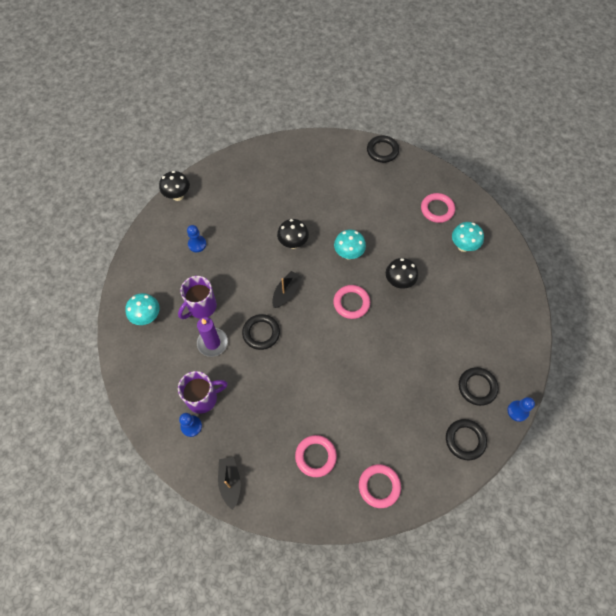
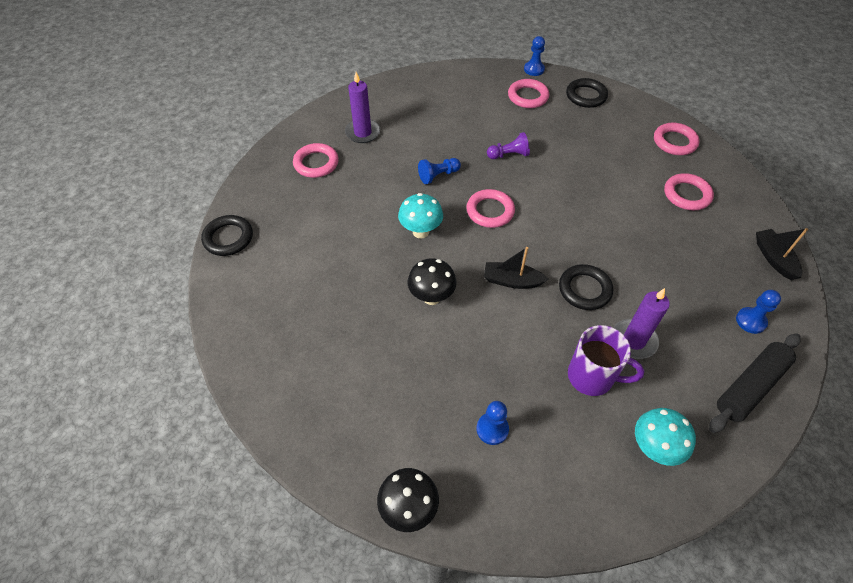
camera: 110 degrees left, 10 degrees down
purple mug [178,371,228,414] -> none
black boat [218,457,241,510] -> black boat turned 105 degrees clockwise [756,228,808,280]
black mushroom [386,258,418,289] -> blue pawn [418,158,461,184]
turquoise mushroom [452,222,484,252] -> purple candle [345,72,380,143]
black ring [459,367,498,406] -> pink ring [508,79,549,108]
none -> purple pawn [487,132,530,159]
none -> black rolling pin [709,333,801,433]

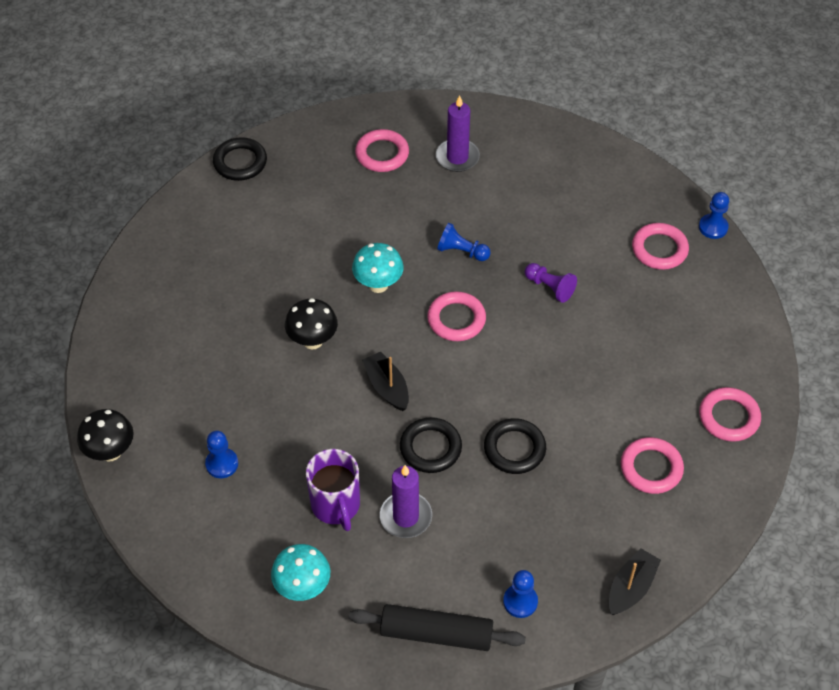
camera: 50 degrees right, 0 degrees up
black ring [566,78,608,108] -> black ring moved to [484,418,546,474]

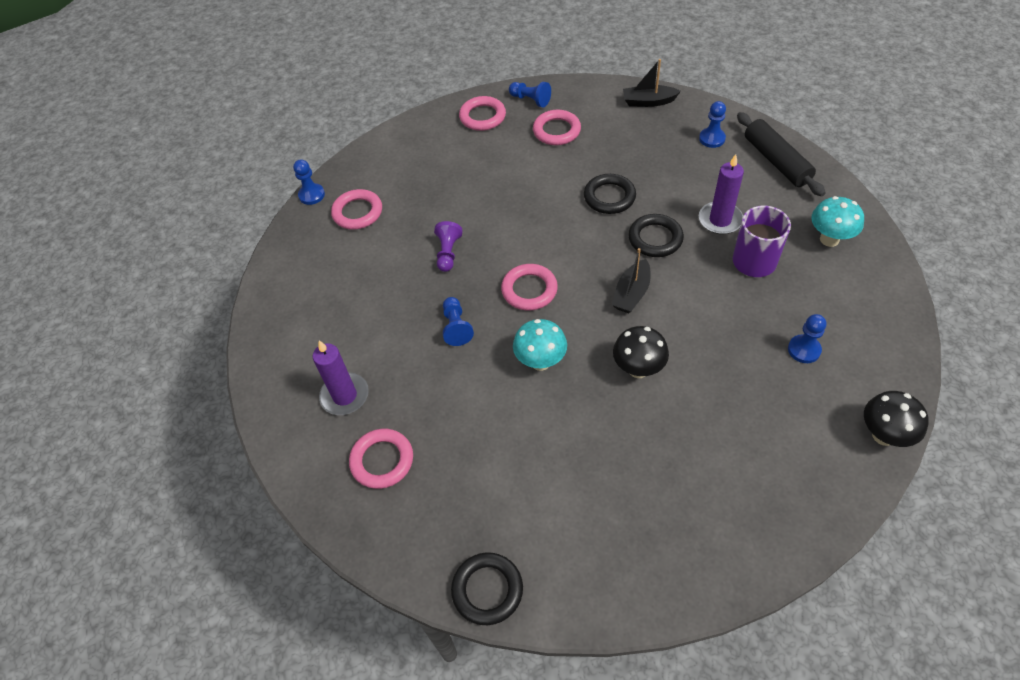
camera: 120 degrees left, 0 degrees up
none -> blue pawn [509,82,551,108]

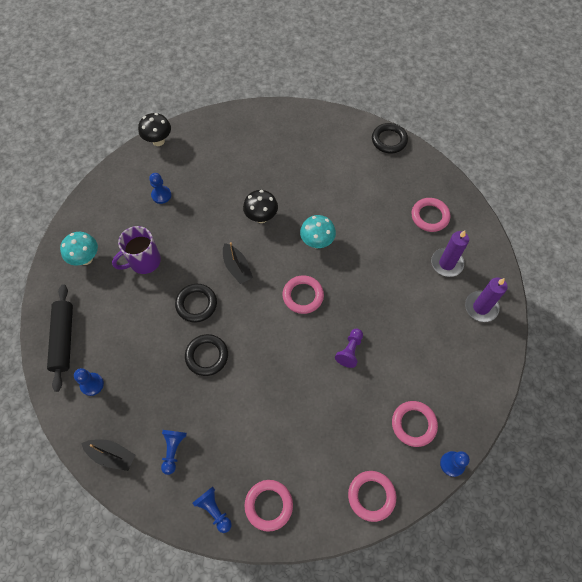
camera: 165 degrees left, 10 degrees up
blue pawn [443,297,474,346] -> blue pawn moved to [161,430,187,475]
pink ring [533,110,581,145] -> pink ring moved to [348,471,396,522]
black boat [612,248,651,313] -> black boat turned 105 degrees clockwise [223,242,253,284]
purple candle [699,154,744,234] -> purple candle moved to [465,278,508,322]

